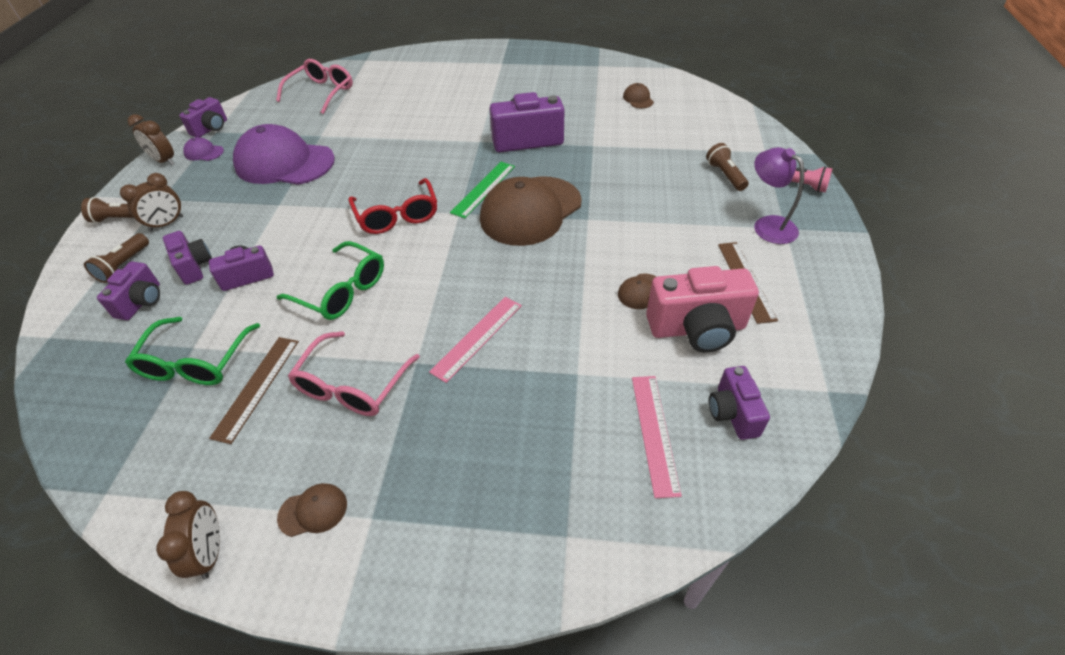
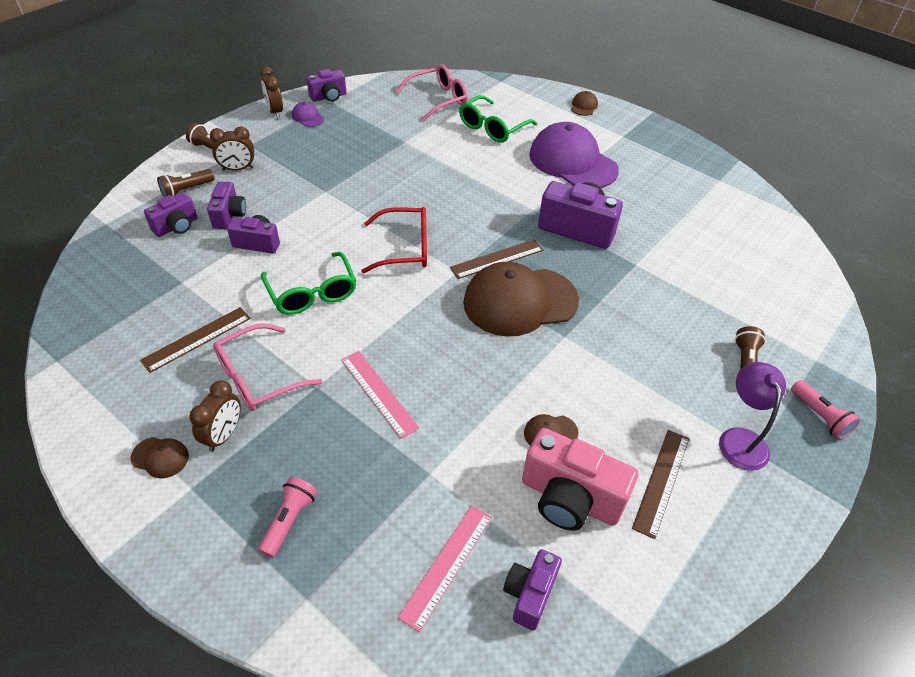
camera: 30 degrees right, 0 degrees up
green glasses [125,317,260,385] -> green glasses moved to [459,95,538,143]
brown clock [156,491,220,580] -> brown clock moved to [189,380,241,451]
purple cap [233,124,335,185] -> purple cap moved to [529,122,619,188]
red glasses [349,178,437,234] -> red glasses turned 105 degrees counterclockwise [361,207,427,273]
pink ruler [429,297,522,383] -> pink ruler turned 75 degrees clockwise [341,351,420,439]
green ruler [450,162,515,218] -> brown ruler [450,239,543,279]
brown cap [623,83,654,108] -> brown cap moved to [571,91,598,116]
none -> pink flashlight [258,477,317,558]

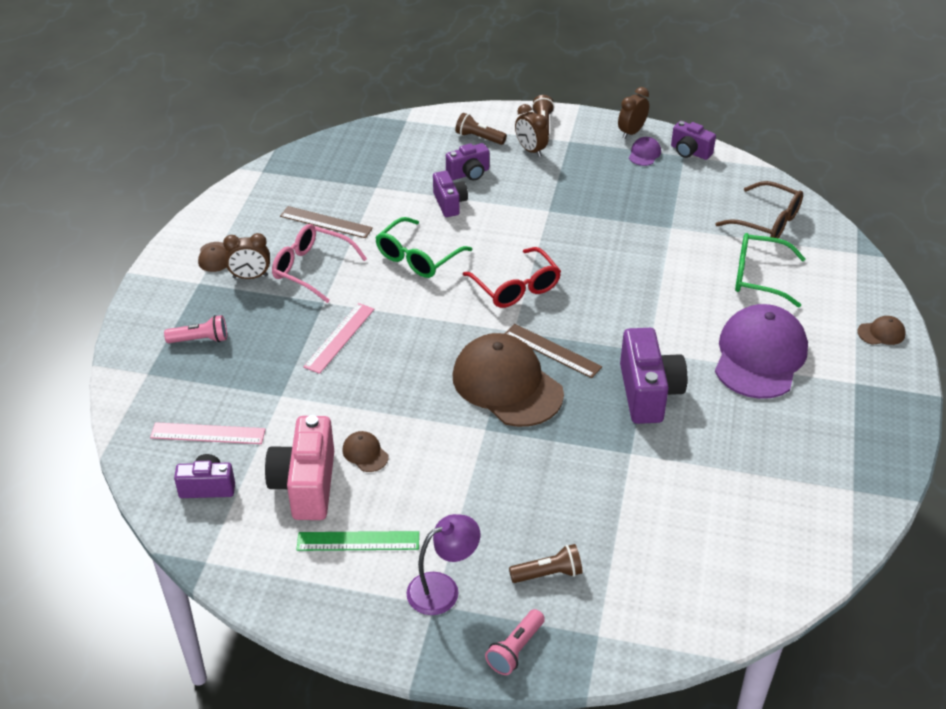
camera: 65 degrees right, 5 degrees down
purple camera [144,192,197,237] -> none
pink glasses [396,64,468,121] -> brown glasses [715,181,803,238]
brown ruler [632,430,689,539] -> green ruler [297,531,419,551]

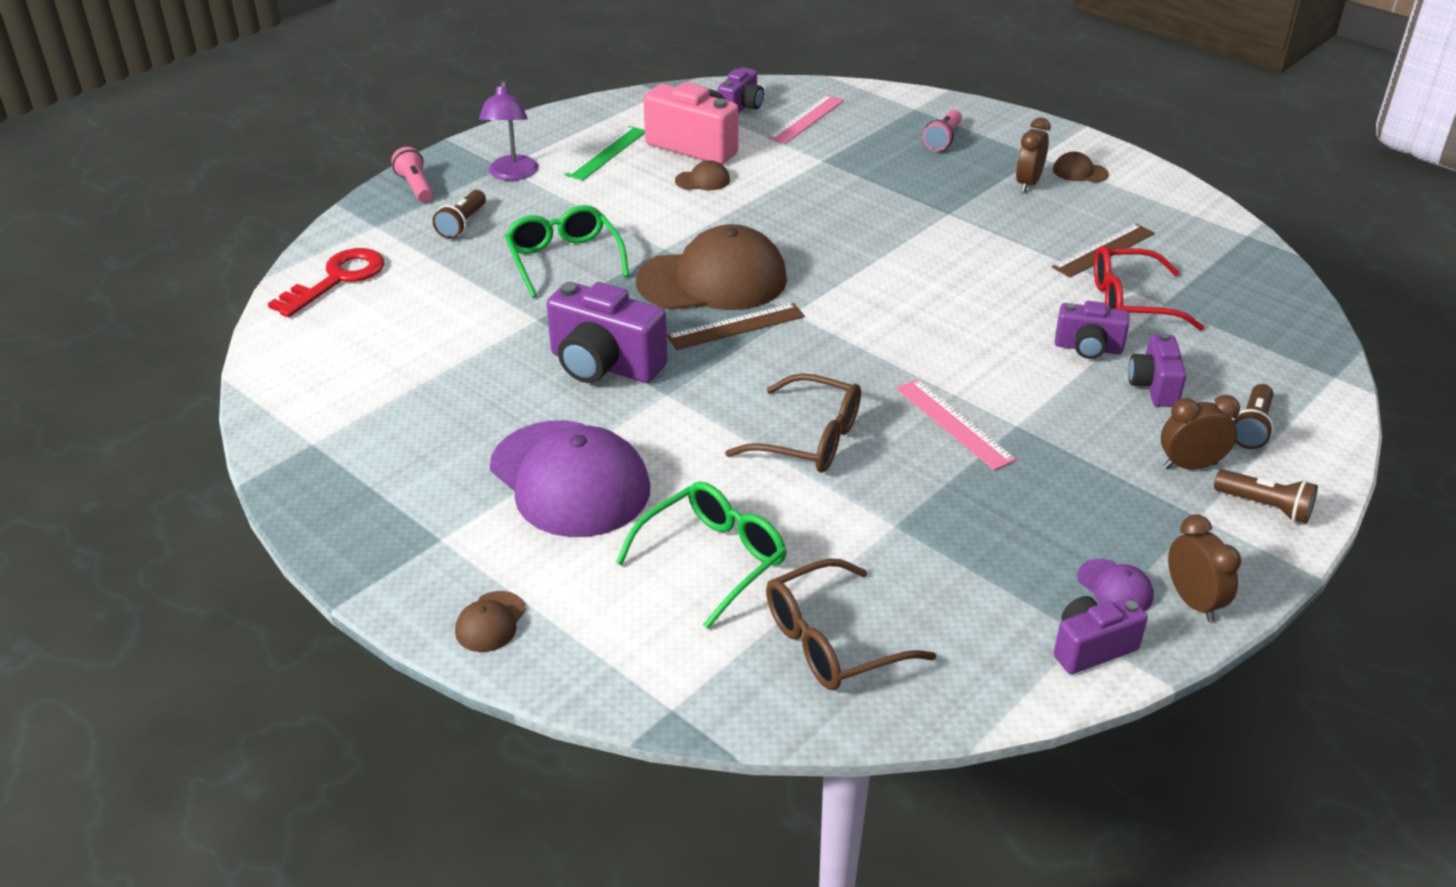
camera: 120 degrees right, 5 degrees down
pink glasses [272,224,367,303] -> none
pink ruler [303,303,374,374] -> pink ruler moved to [896,379,1016,470]
green glasses [375,217,472,278] -> green glasses moved to [505,205,629,298]
brown flashlight [455,113,507,145] -> brown flashlight turned 150 degrees clockwise [1232,384,1274,449]
red glasses [463,247,561,308] -> red glasses moved to [1094,246,1204,331]
none -> red key [268,248,384,317]
none -> brown glasses [725,373,861,473]

